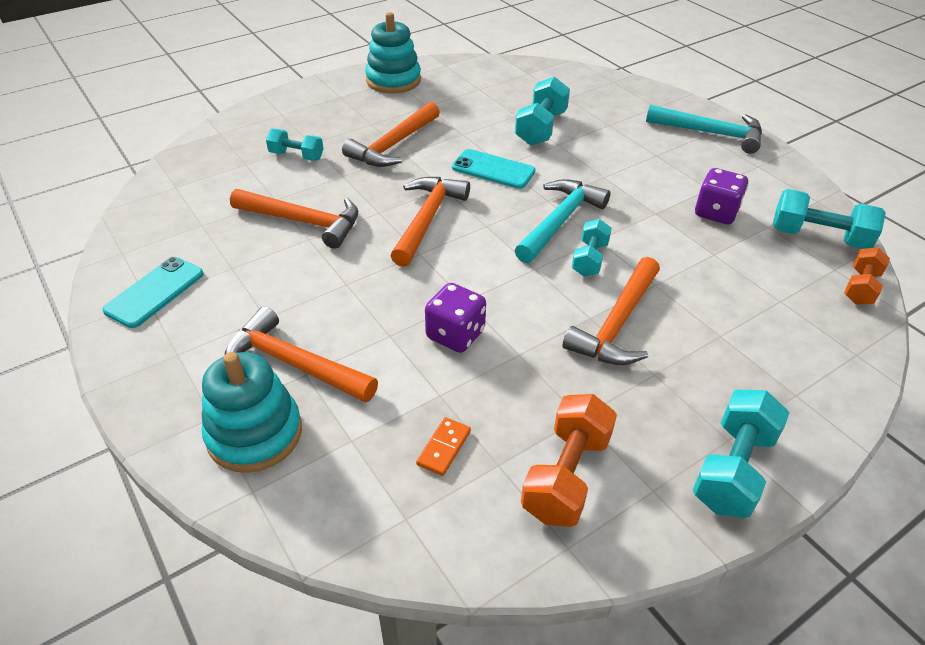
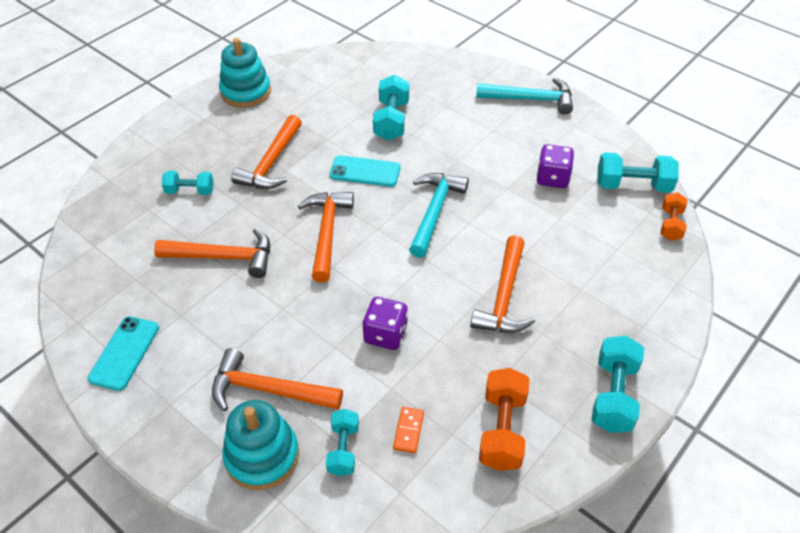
camera: 15 degrees left, 5 degrees up
turquoise dumbbell [572,219,612,276] -> turquoise dumbbell moved to [326,409,359,476]

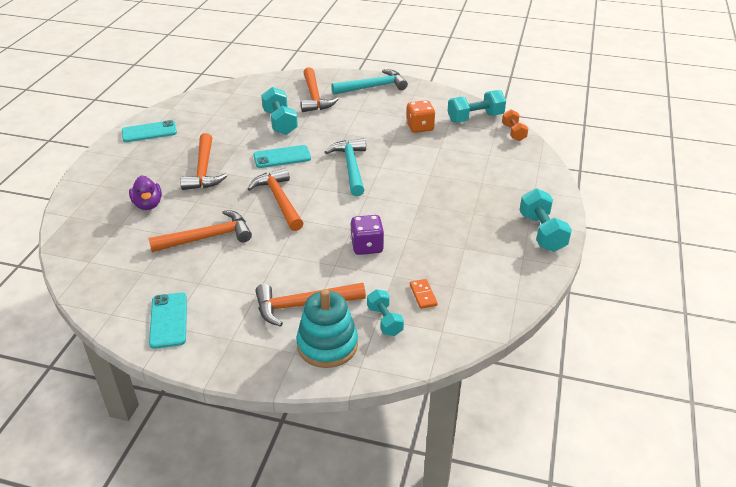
camera: 25 degrees left, 10 degrees down
turquoise dumbbell [162,171,214,195] -> purple duck [129,175,162,210]
turquoise stacking toy [219,38,271,108] -> turquoise phone [122,120,177,142]
orange hammer [470,235,535,333] -> orange hammer moved to [301,67,338,112]
orange dumbbell [479,368,529,471] -> none
purple dice [537,144,574,188] -> orange dice [406,100,435,133]

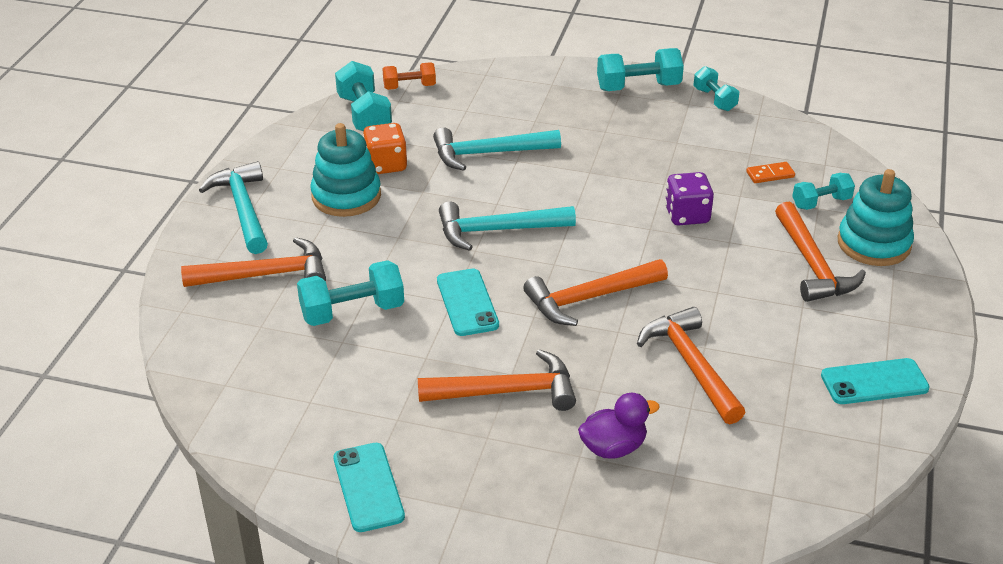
camera: 90 degrees left, 0 degrees up
none -> turquoise stacking toy [310,123,381,217]
none -> turquoise hammer [433,127,561,171]
none -> turquoise dumbbell [693,66,739,111]

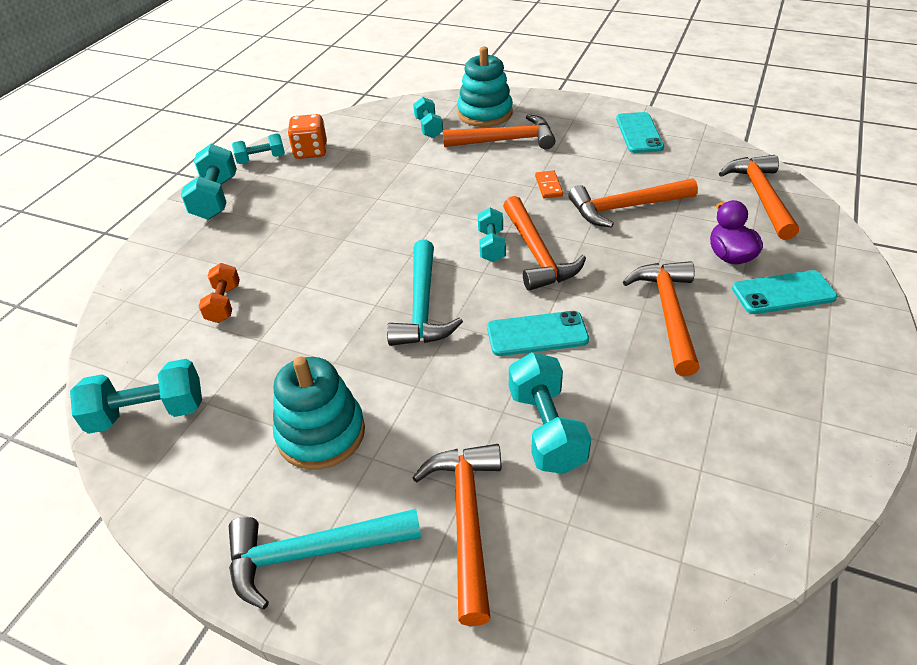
camera: 80 degrees left, 5 degrees up
turquoise phone [333,443,405,532] -> turquoise phone moved to [732,270,838,314]
orange dice [363,123,407,174] -> orange dice moved to [288,114,327,159]
orange dumbbell [383,62,436,90] -> orange dumbbell moved to [199,263,240,323]
turquoise hammer [433,127,561,171] -> none
purple dice [665,172,714,225] -> none
orange domino [746,162,795,183] -> orange domino moved to [535,170,563,198]
none -> turquoise dumbbell [478,208,506,262]
none -> orange hammer [719,155,799,240]

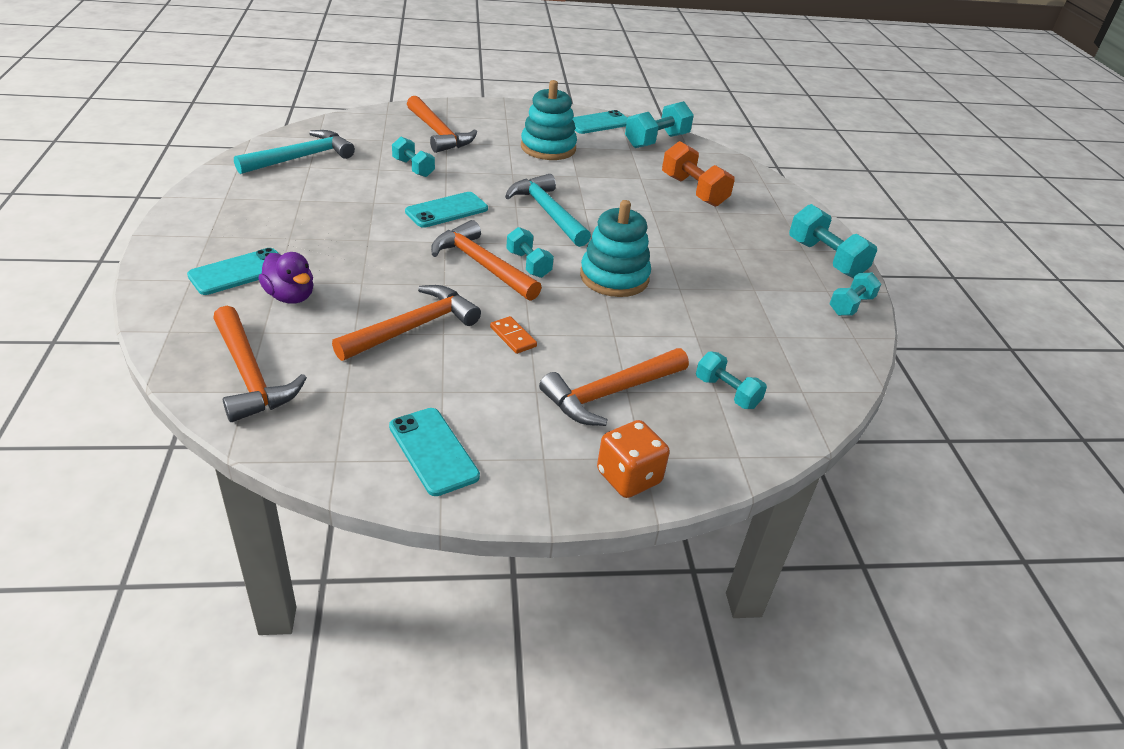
camera: 145 degrees right, 5 degrees down
orange dumbbell [199,263,240,323] -> orange dumbbell [662,141,735,207], size x1.57
turquoise hammer [229,509,421,609] -> turquoise hammer moved to [234,130,355,174]
orange dice [288,114,327,159] -> orange dice moved to [597,420,670,498]
turquoise stacking toy [457,47,513,127] -> turquoise stacking toy moved to [580,200,651,297]
turquoise dumbbell [509,352,591,474] -> turquoise dumbbell [392,137,435,177], size x0.64
orange hammer [623,261,700,376] -> none
none -> turquoise phone [572,110,627,134]

